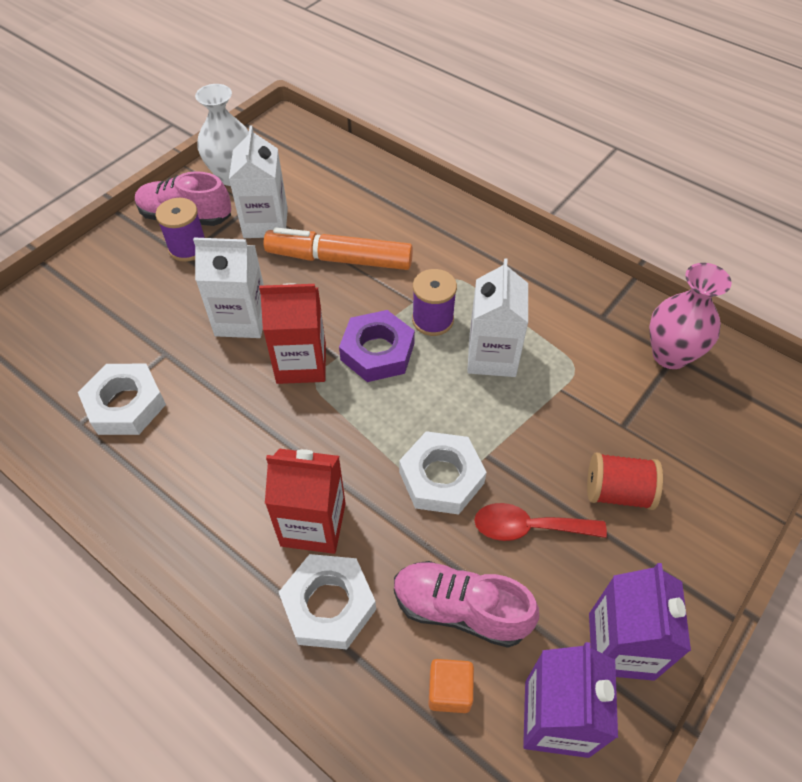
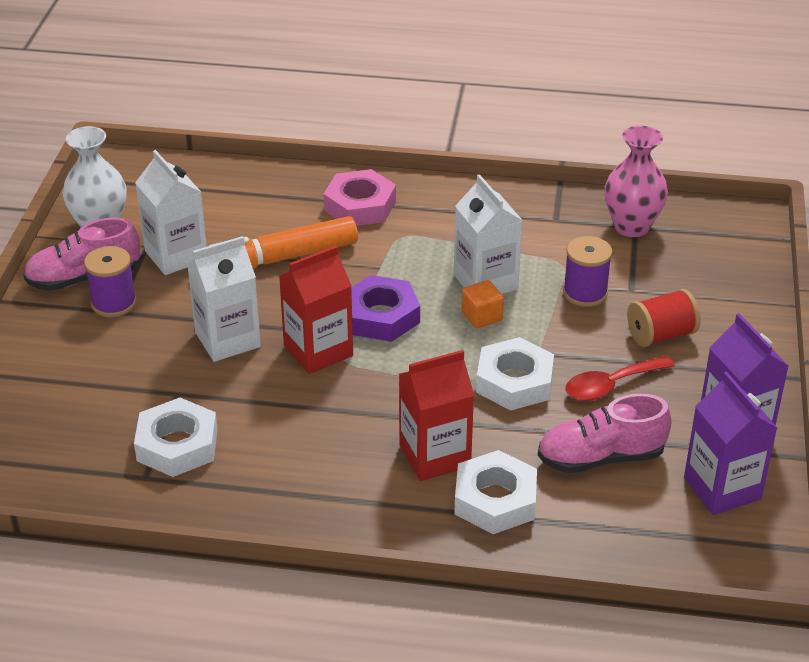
camera: 30 degrees left, 15 degrees down
purple spool [412,269,457,336] -> purple spool moved to [563,236,612,307]
orange cube [428,659,474,713] -> orange cube moved to [461,280,504,328]
none -> pink nut [324,169,396,226]

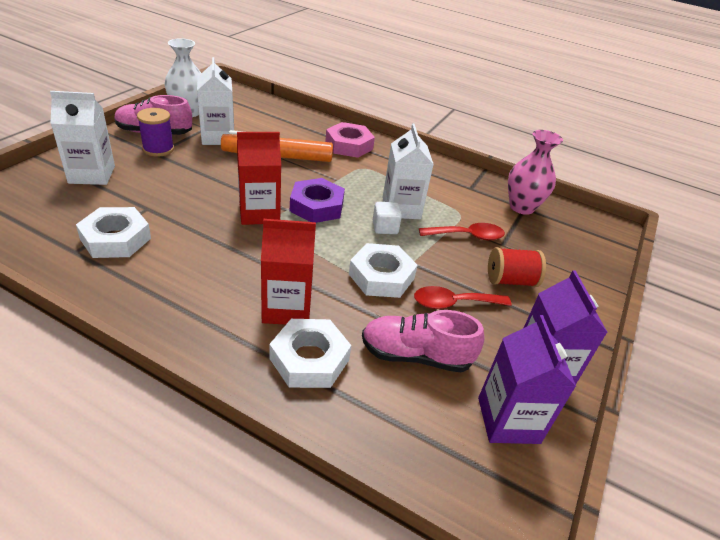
camera: 15 degrees right, 0 degrees up
white carton [187,236,261,362] -> white carton moved to [50,91,115,185]
orange cube [461,280,504,328] -> white cube [373,202,402,234]
purple spool [563,236,612,307] -> red spoon [419,223,505,240]

